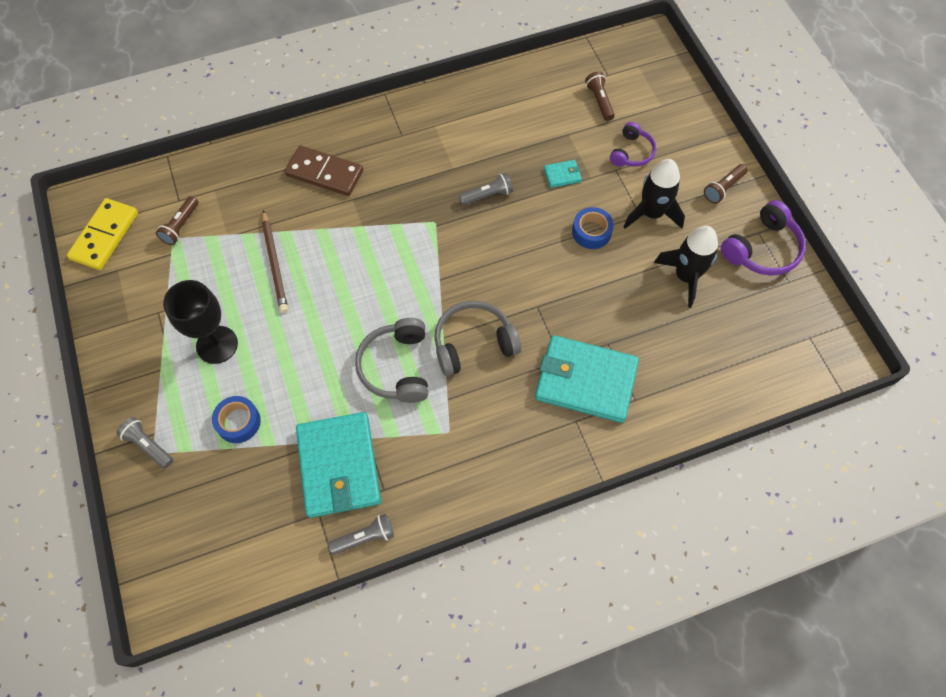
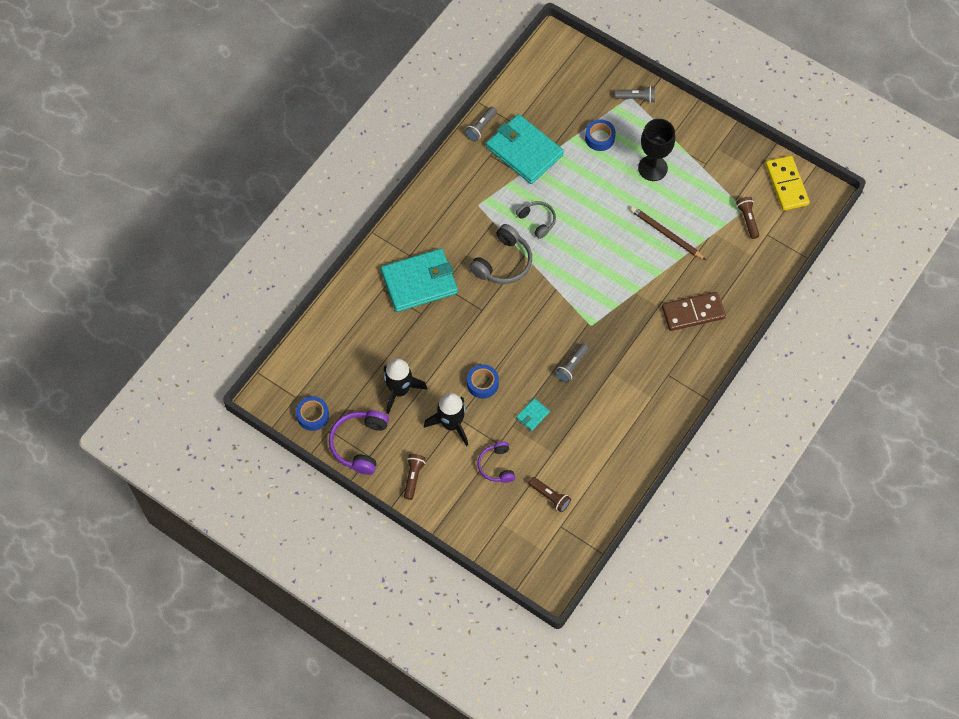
camera: 145 degrees right, 0 degrees up
grey headphones [355,318,428,403] -> grey headphones [516,201,556,239], size x0.64
none -> blue tape [296,396,329,431]

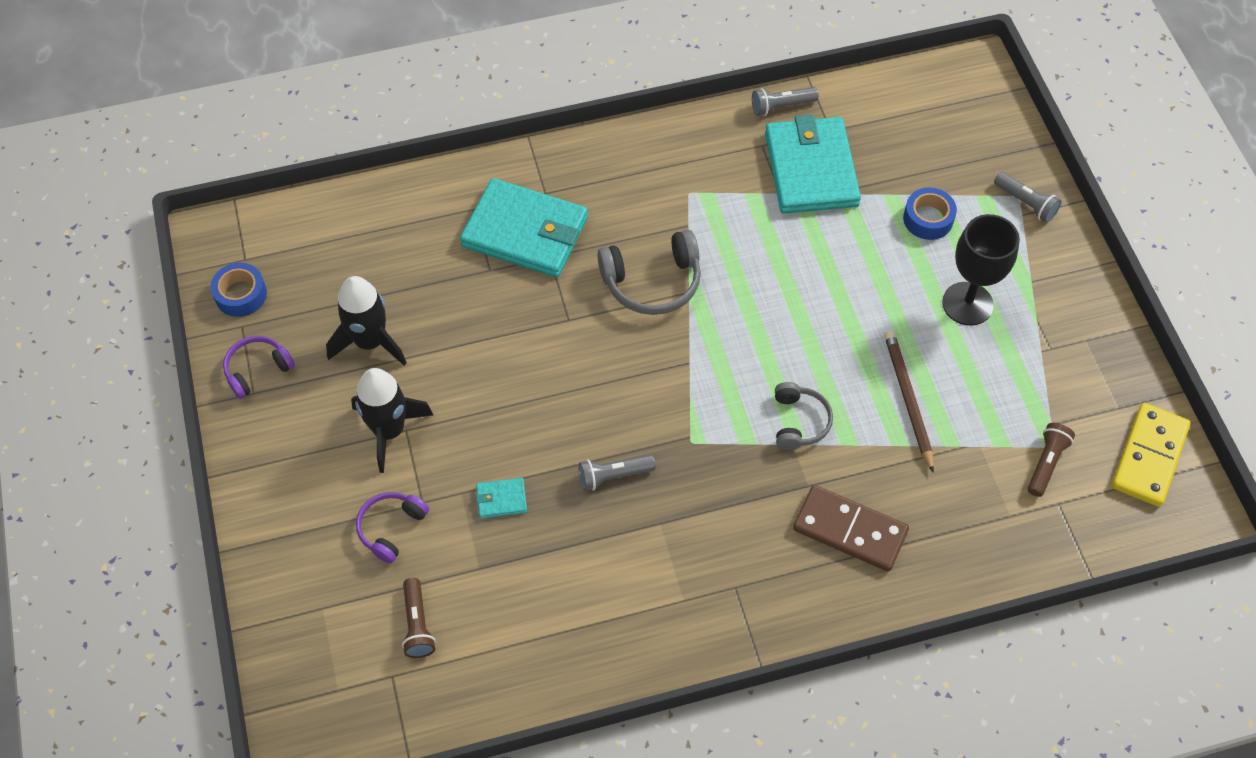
camera: 40 degrees right, 5 degrees down
purple headphones [329,410,389,475] -> purple headphones [223,336,295,399], size x0.64
brown flashlight [404,454,426,500] -> none
blue tape [467,364,499,399] -> none
grey headphones [516,201,556,239] -> grey headphones moved to [775,382,833,450]

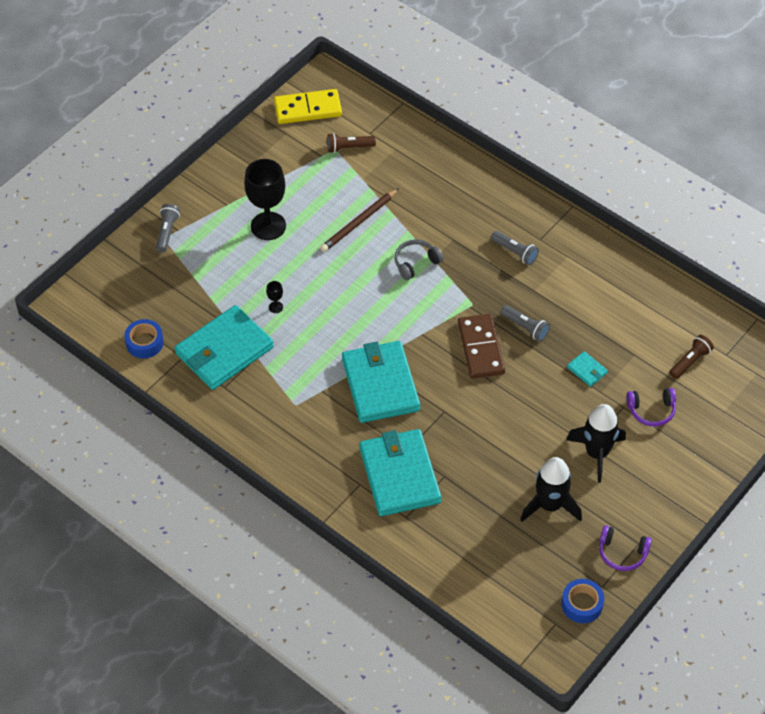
camera: 125 degrees left, 5 degrees down
grey headphones [597,230,701,315] -> turquoise wallet [342,341,420,423]
grey flashlight [752,87,819,116] -> grey flashlight moved to [491,231,539,265]
brown domino [793,485,909,572] -> brown domino moved to [458,314,505,379]
blue tape [903,188,957,240] -> blue tape moved to [124,319,164,359]
none -> black goblet [266,281,283,313]

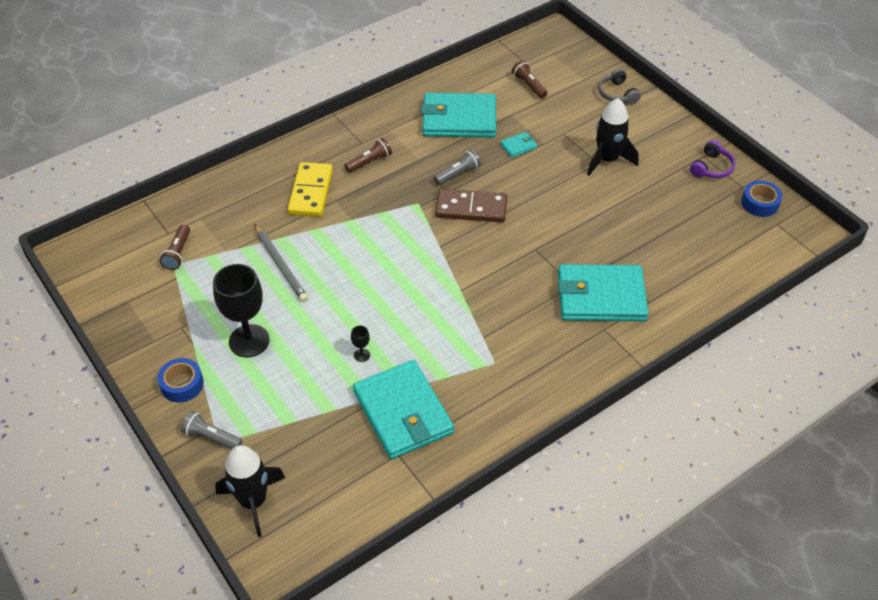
camera: 75 degrees left, 5 degrees down
blue tape [124,319,164,359] -> blue tape moved to [157,358,204,403]
yellow domino [274,89,342,124] -> yellow domino moved to [288,162,333,217]
brown pencil [320,188,399,252] -> grey pencil [255,224,308,302]
turquoise wallet [342,341,420,423] -> turquoise wallet moved to [421,93,496,138]
grey headphones [395,239,444,280] -> grey headphones moved to [598,68,641,105]
grey flashlight [491,231,539,265] -> brown flashlight [344,138,392,173]
black rocket [520,457,582,522] -> black rocket moved to [215,445,285,537]
purple headphones [627,388,676,426] -> none

